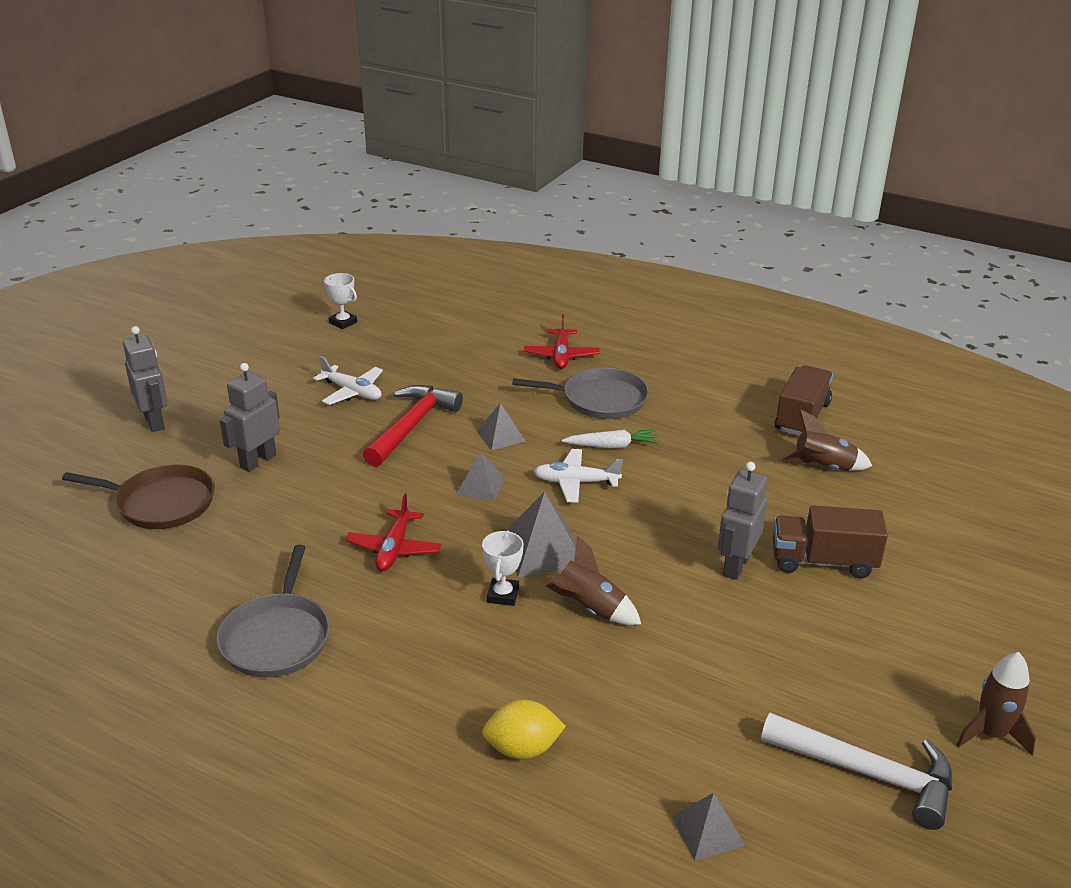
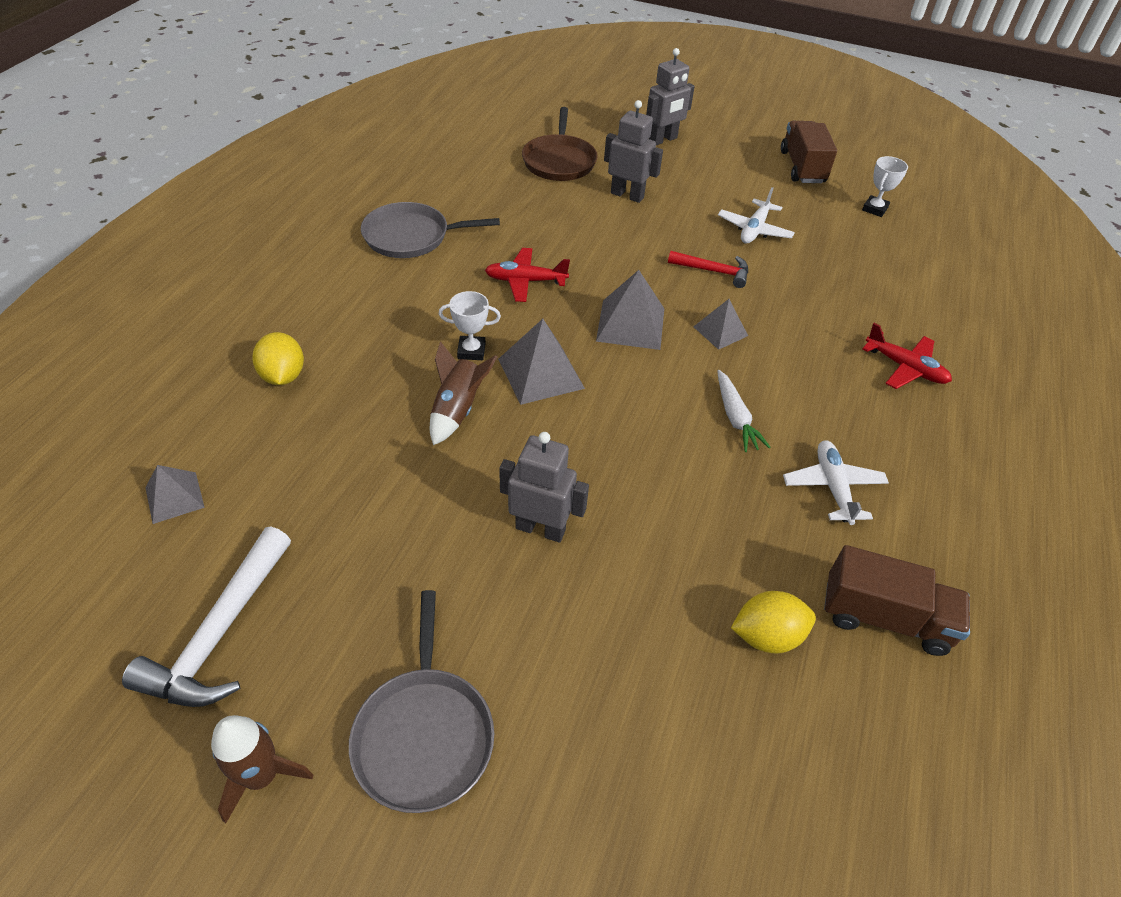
camera: 80 degrees right, 15 degrees up
red hammer [363,385,463,467] -> red hammer [668,251,748,288], size x0.62
grey pyramid [456,452,506,501] -> grey pyramid [596,270,664,350], size x1.62
grey pan [512,368,649,419] -> grey pan moved to [349,590,494,813]
red plane [524,315,600,369] -> red plane turned 135 degrees counterclockwise [862,323,952,389]
white plane [534,449,623,503] -> white plane moved to [783,440,889,525]
brown truck [773,505,888,579] -> brown truck moved to [781,121,837,183]
brown rocket [779,409,872,471] -> yellow lemon [731,591,816,654]

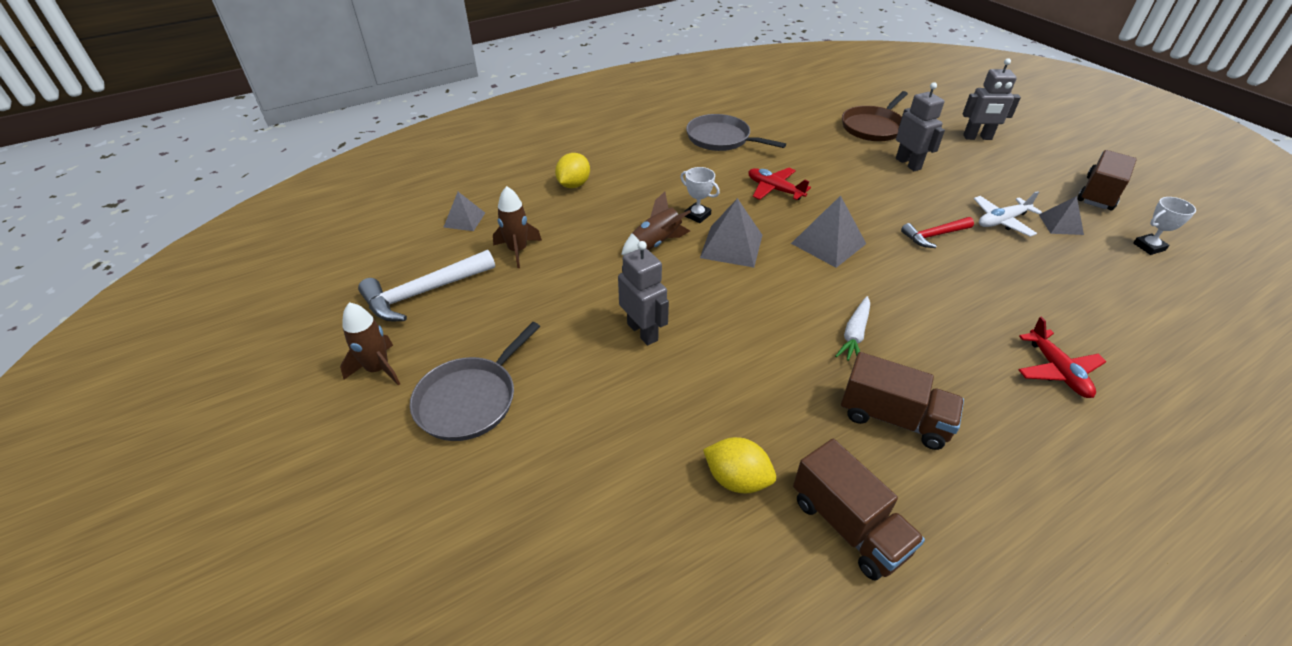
camera: 40 degrees right, 5 degrees down
red hammer [668,251,748,288] -> red hammer turned 105 degrees clockwise [901,217,974,248]
grey pyramid [693,299,748,350] -> grey pyramid moved to [1039,196,1084,235]
white plane [783,440,889,525] -> brown truck [841,352,964,450]
none -> brown rocket [493,186,542,268]

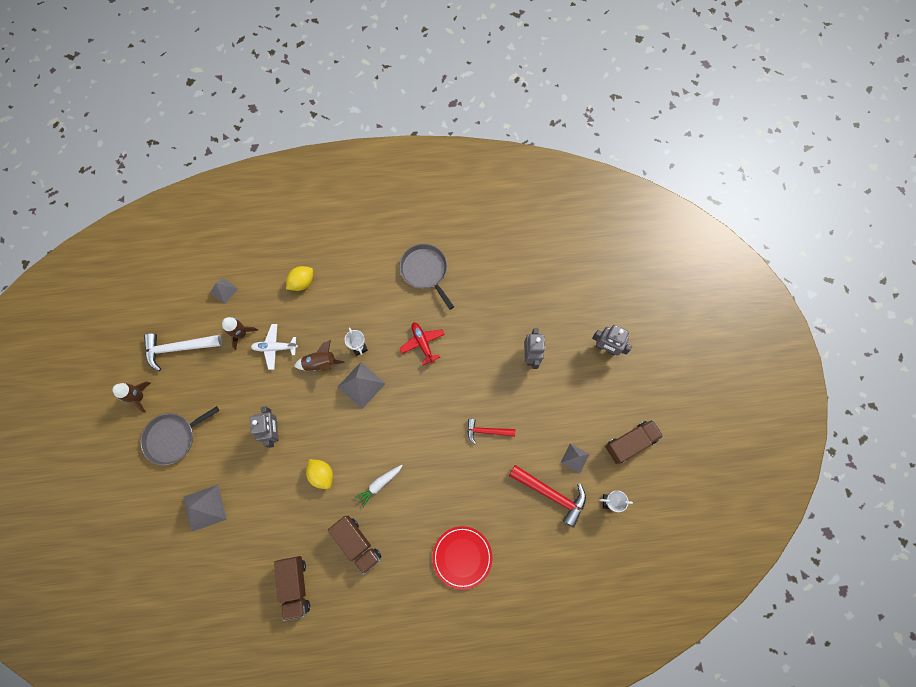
camera: 25 degrees right, 30 degrees up
yellow lemon [703,437,776,494] -> yellow lemon moved to [306,459,333,489]
grey pyramid [791,195,866,268] -> grey pyramid moved to [183,485,227,532]
brown pan [842,91,908,141] -> none
white plane [974,191,1042,237] -> white plane moved to [251,324,298,370]
red plane [1018,317,1106,398] -> red plate [432,526,492,590]
none -> red hammer [509,465,586,528]

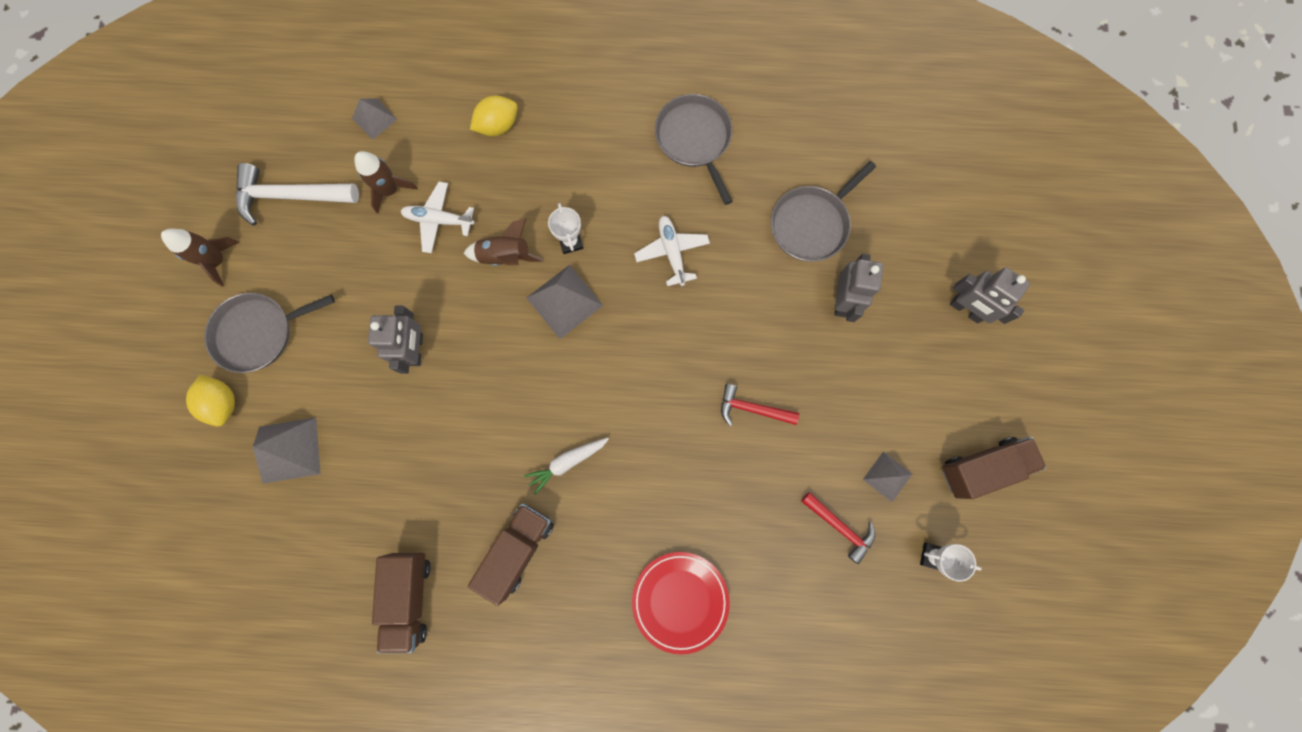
camera: 10 degrees right, 5 degrees up
yellow lemon [306,459,333,489] -> yellow lemon moved to [186,375,235,427]
brown truck [328,516,382,575] -> brown truck turned 120 degrees counterclockwise [468,503,554,606]
red plane [400,322,445,365] -> white plane [634,216,710,286]
red hammer [509,465,586,528] -> red hammer [801,492,875,564], size x0.62
none -> grey pan [771,161,876,262]

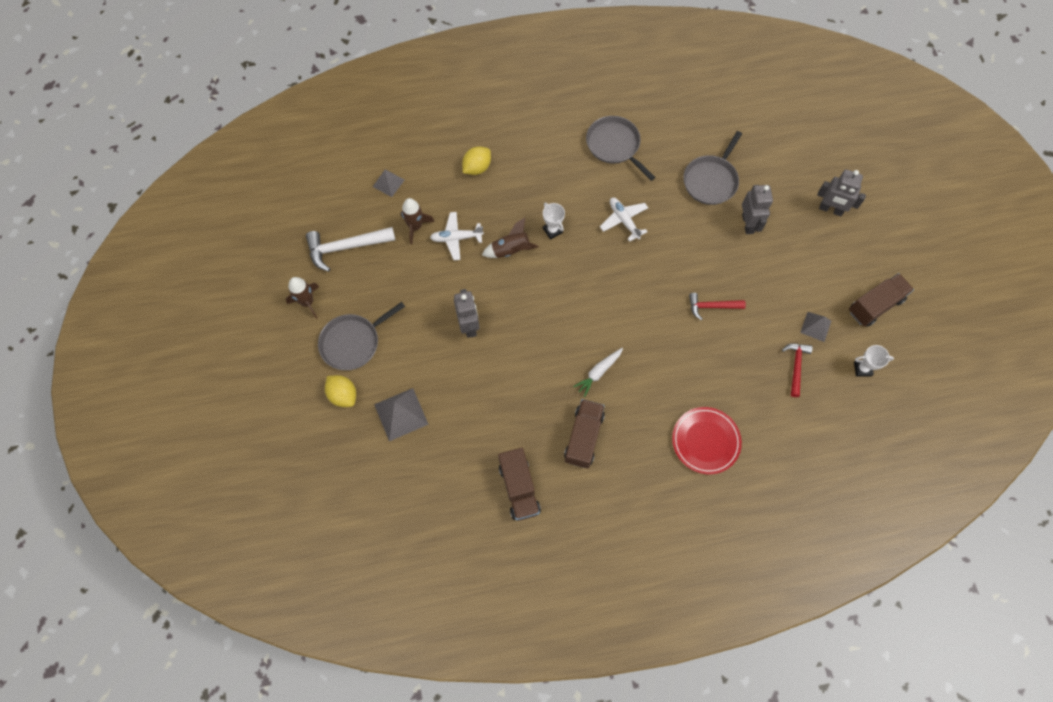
camera: 15 degrees left, 10 degrees down
grey pyramid [527,265,603,339] -> none
red hammer [801,492,875,564] -> red hammer turned 105 degrees counterclockwise [782,344,813,397]

